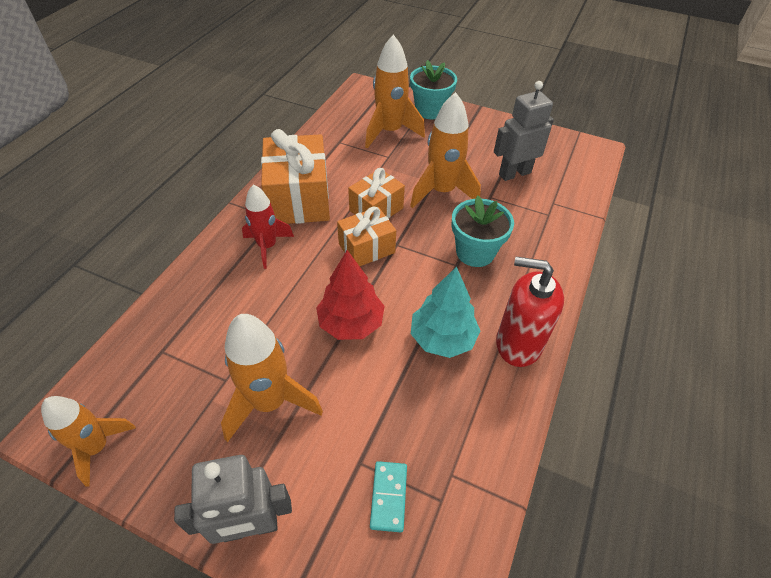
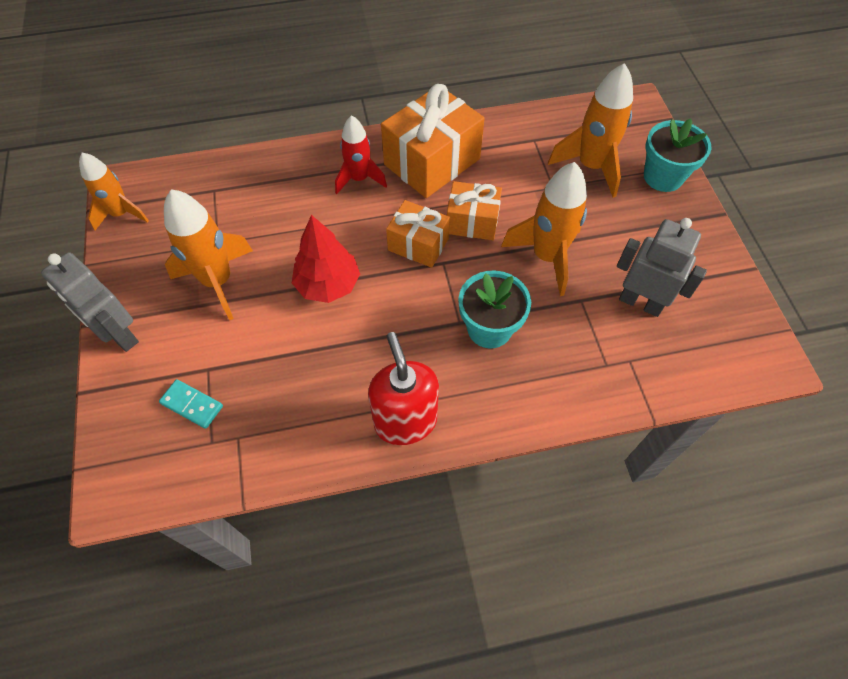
camera: 55 degrees right, 10 degrees up
turquoise domino [370,461,407,532] -> turquoise domino turned 60 degrees clockwise [159,379,223,429]
turquoise tree [411,266,480,358] -> none

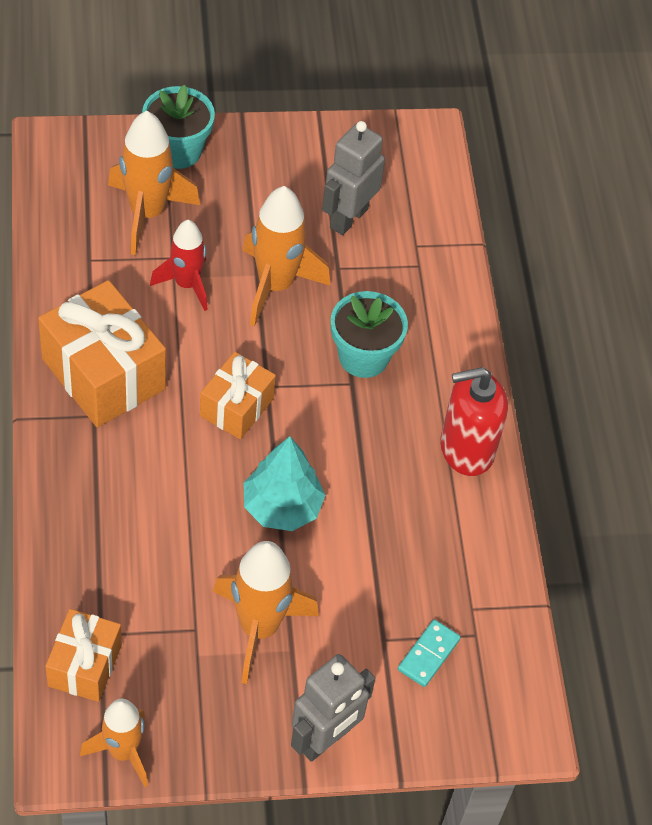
camera: 90 degrees left, 5 degrees down
red tree [292,215,360,303] -> turquoise tree [244,436,325,531]
red rocket [335,115,387,194] -> red rocket moved to [150,220,207,311]
orange gift [447,181,502,240] -> orange gift moved to [45,609,122,702]

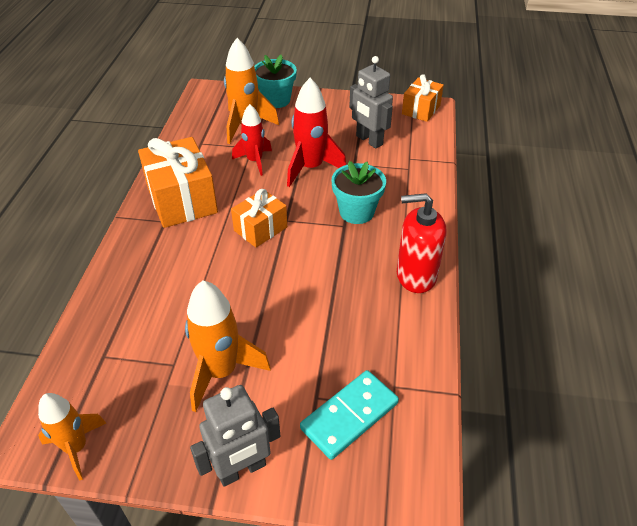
camera: 20 degrees right, 10 degrees down
orange gift [45,609,122,702] -> orange gift moved to [402,74,444,122]
orange rocket [243,186,330,327] -> red rocket [287,78,346,187]
turquoise tree [244,436,325,531] -> none
grey robot [322,121,385,235] -> grey robot turned 90 degrees counterclockwise [349,56,393,148]
turquoise domino [398,619,461,687] -> turquoise domino [300,370,399,460], size x1.68

